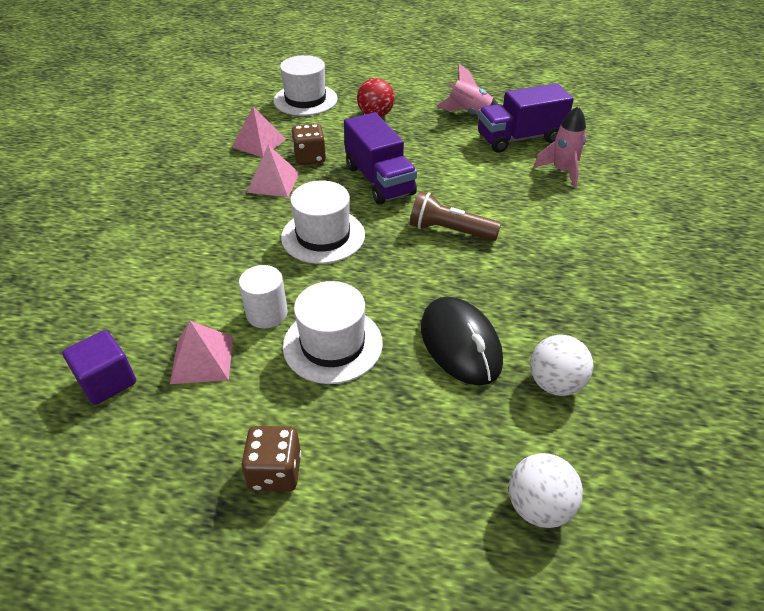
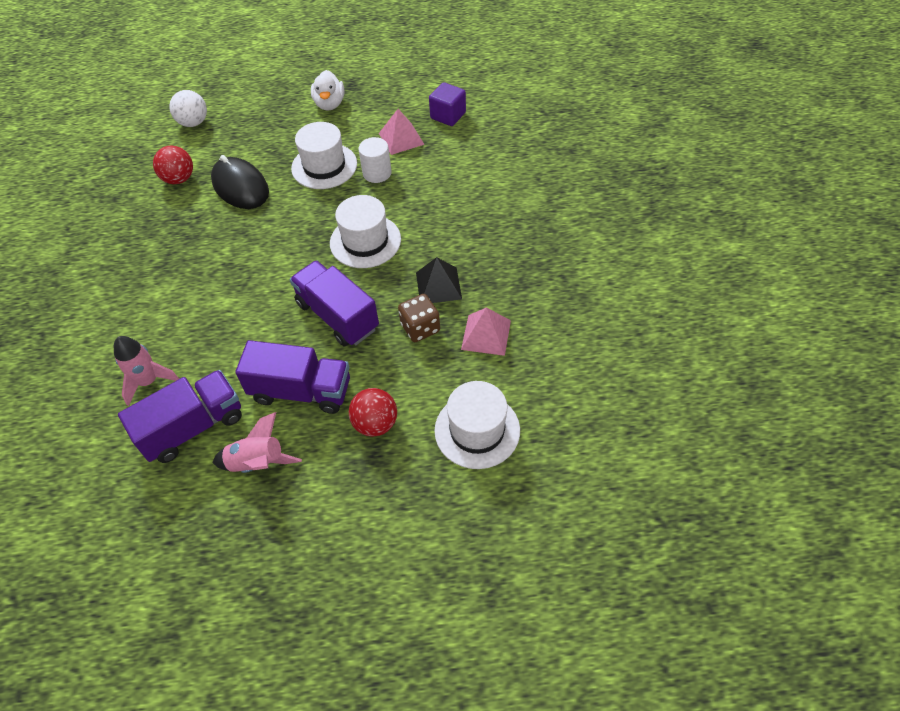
camera: 165 degrees right, 10 degrees up
brown dice [241,426,301,492] -> white duck [311,70,344,110]
pink pyramid [247,145,300,197] -> black pyramid [416,257,462,303]
brown flashlight [410,191,501,241] -> none
white ball [530,335,593,396] -> red ball [153,146,193,184]
none -> purple truck [235,340,350,414]

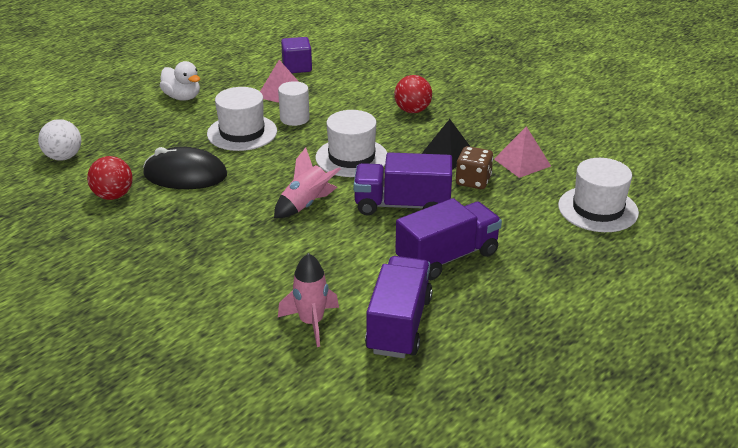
camera: 45 degrees left, 20 degrees down
pink rocket [212,412,302,473] -> pink rocket moved to [274,148,341,218]
red ball [349,388,397,437] -> red ball moved to [394,75,432,113]

